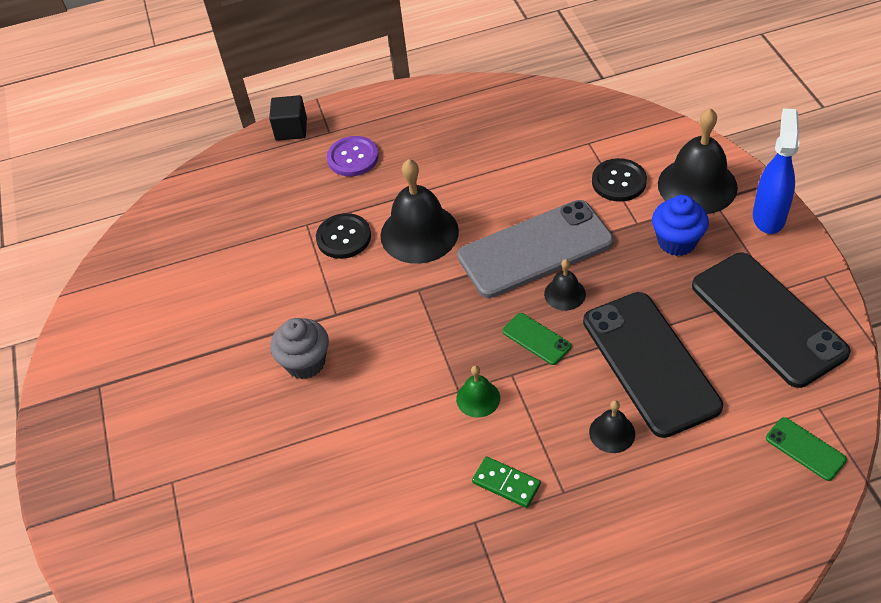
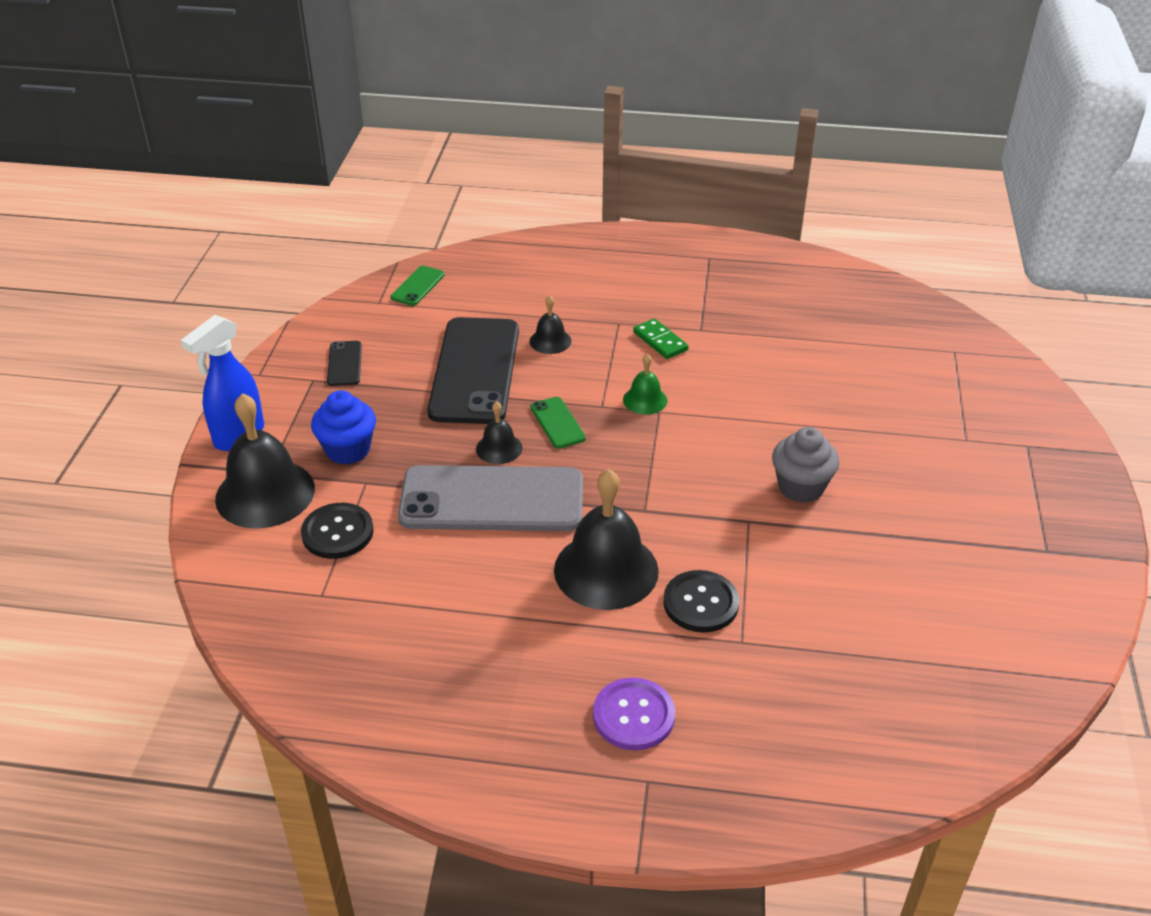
camera: 160 degrees left, 10 degrees down
black cube [269,95,307,141] -> none
black phone [692,253,851,388] -> black phone [327,341,362,386], size x0.43
green phone [766,417,847,481] -> green phone turned 45 degrees clockwise [391,266,445,306]

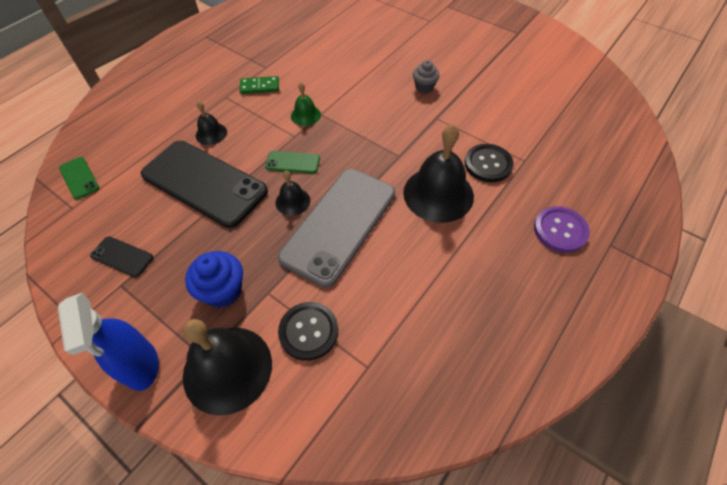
camera: 60 degrees left, 15 degrees up
grey cupcake [772,427,839,503] -> grey cupcake [413,60,439,94], size x0.66

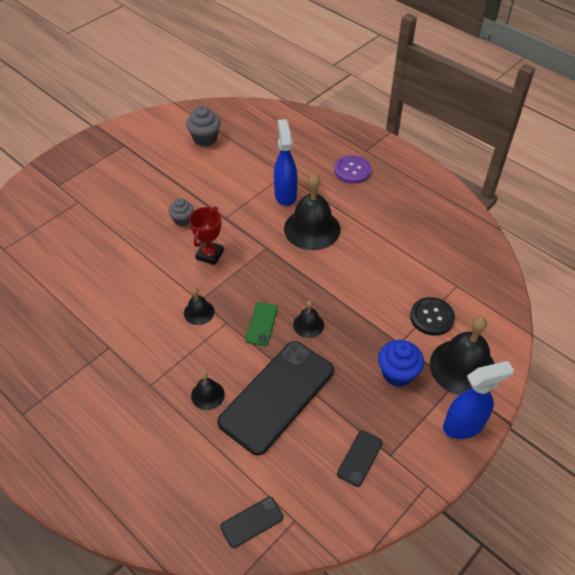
camera: 85 degrees left, 5 degrees down
green phone [59,157,99,199] -> black phone [220,497,283,548]
green domino [239,76,279,94] -> none
grey phone [278,169,395,288] -> none
green bell [291,82,321,126] -> black bell [184,287,214,325]
black button [465,144,513,182] -> blue spray bottle [274,119,297,206]
none -> grey cupcake [186,106,221,147]
none -> red trophy [189,206,224,265]

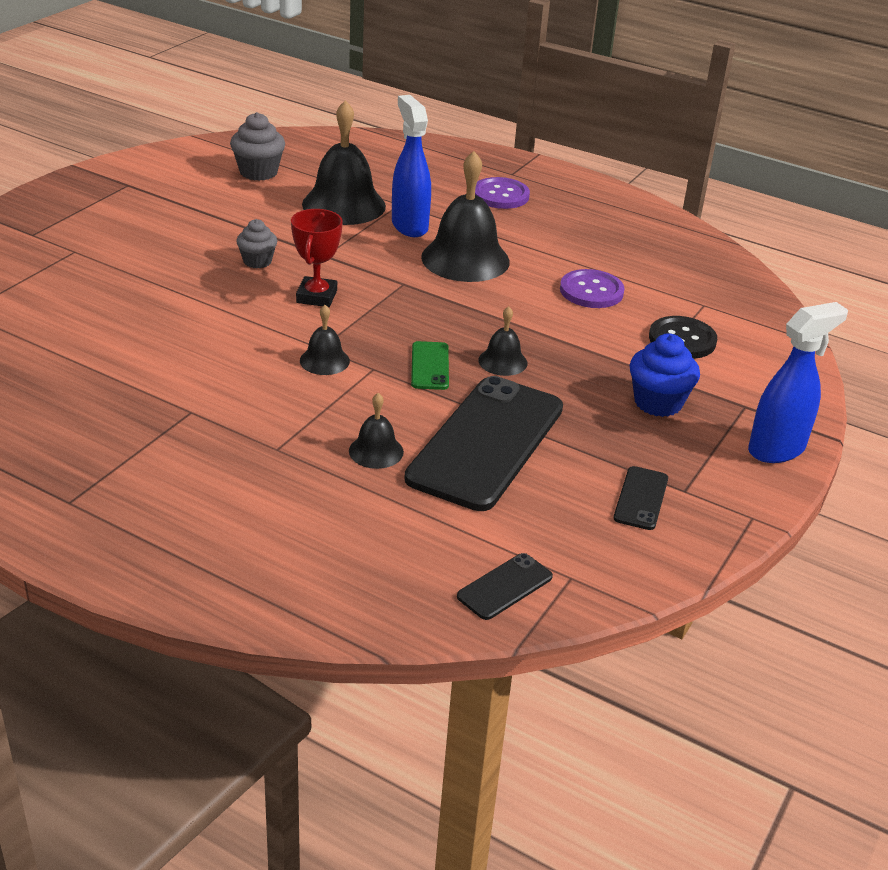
camera: 15 degrees left, 15 degrees down
black bell [430,316,495,395] -> black bell moved to [302,100,386,225]
none -> purple button [560,269,625,308]

